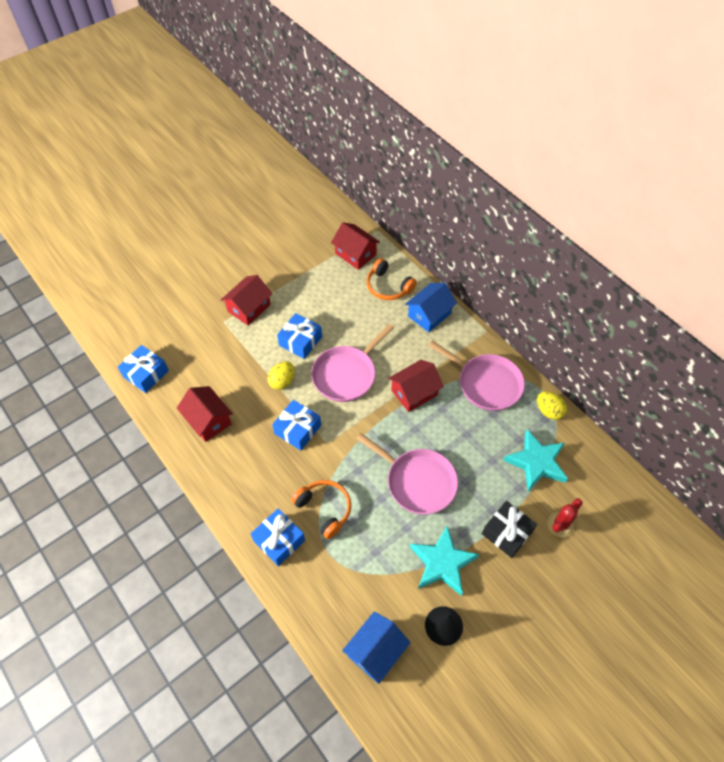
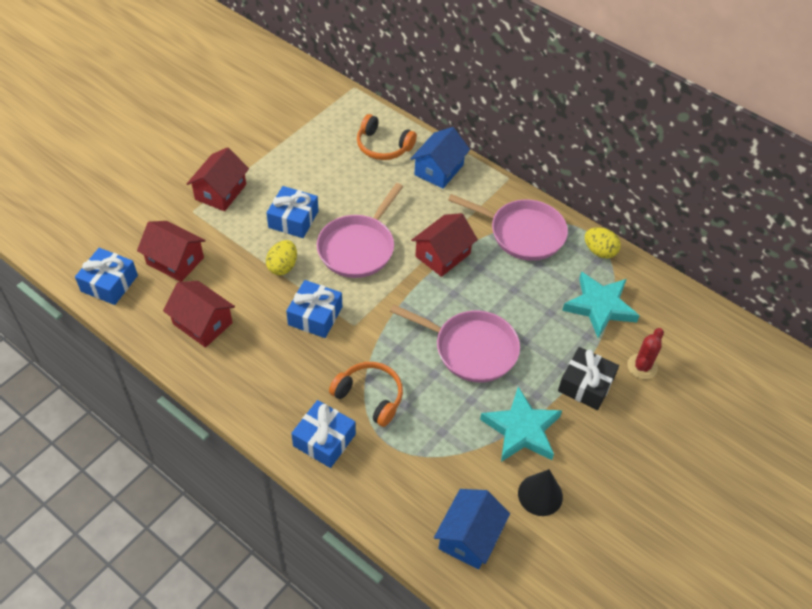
camera: 15 degrees left, 5 degrees down
red house [331,222,380,270] -> red house moved to [137,221,206,282]

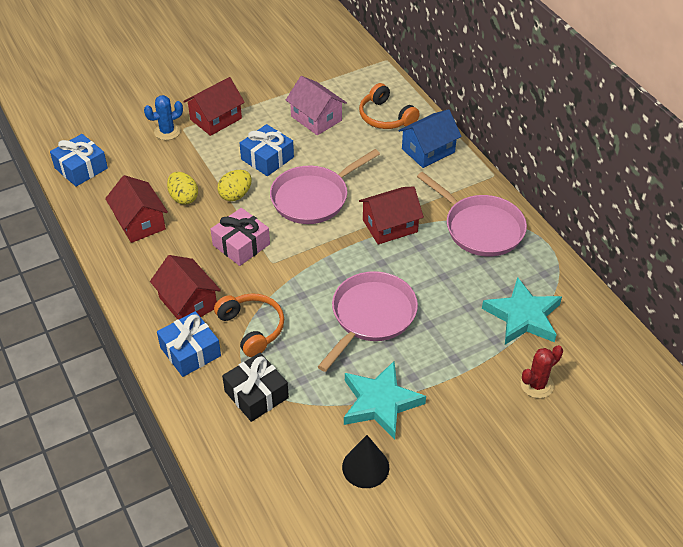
camera: 25 degrees right, 5 degrees down
red house [137,221,206,282] -> red house moved to [150,255,221,319]
blue gift [286,280,342,338] -> pink gift [211,208,270,266]
pink pan [390,304,520,382] -> pink pan turned 105 degrees counterclockwise [318,271,418,372]
blue house [434,489,510,569] -> none
black gift [558,347,619,410] -> black gift moved to [222,353,289,422]
yellow egg [585,227,621,258] -> yellow egg moved to [167,172,198,205]
none -> blue cactus [144,95,183,140]
none -> pink house [286,76,347,135]

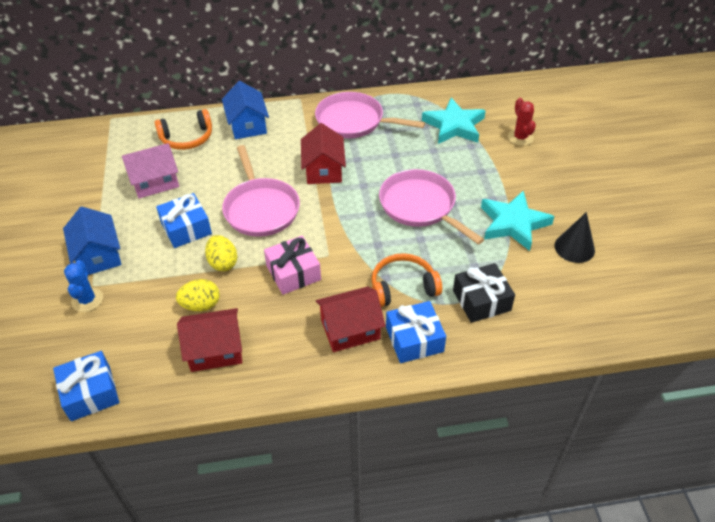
camera: 70 degrees left, 0 degrees up
red house [183,77,245,136] -> blue house [63,207,122,275]
pink pan [417,172,527,257] -> pink pan turned 135 degrees counterclockwise [315,92,425,138]

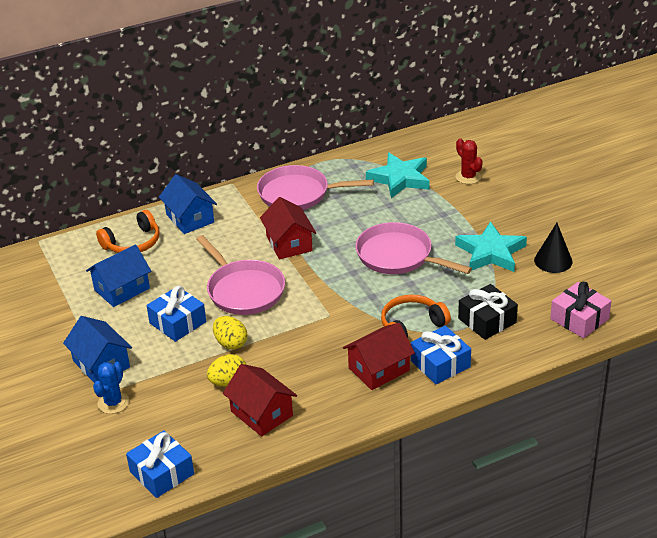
camera: 15 degrees left, 10 degrees down
blue cactus [64,260,103,312] -> blue cactus turned 45 degrees clockwise [93,362,129,414]
pink house [122,143,179,198] -> blue house [86,244,151,307]
red house [177,308,242,372] -> red house turned 75 degrees clockwise [223,364,297,437]
pink gift [264,236,321,295] -> pink gift moved to [550,282,611,338]

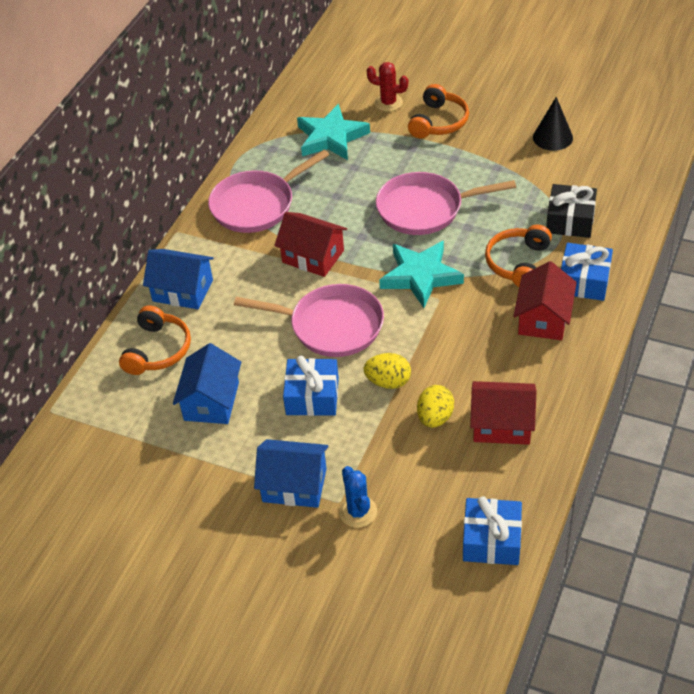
camera: 40 degrees left, 10 degrees up
turquoise star [455,221,527,272] -> turquoise star moved to [379,241,464,308]
pink gift [550,282,611,338] -> none
none -> orange headphones [408,84,469,139]

